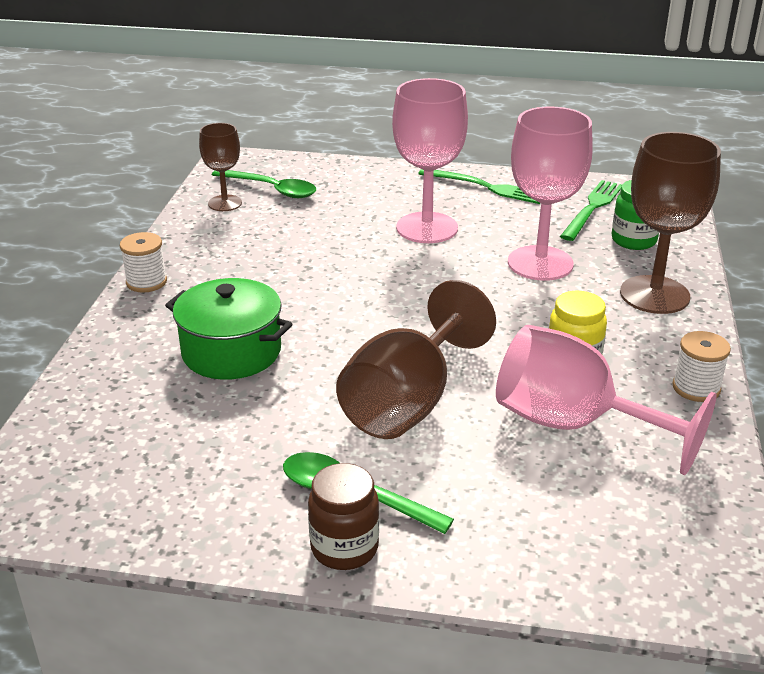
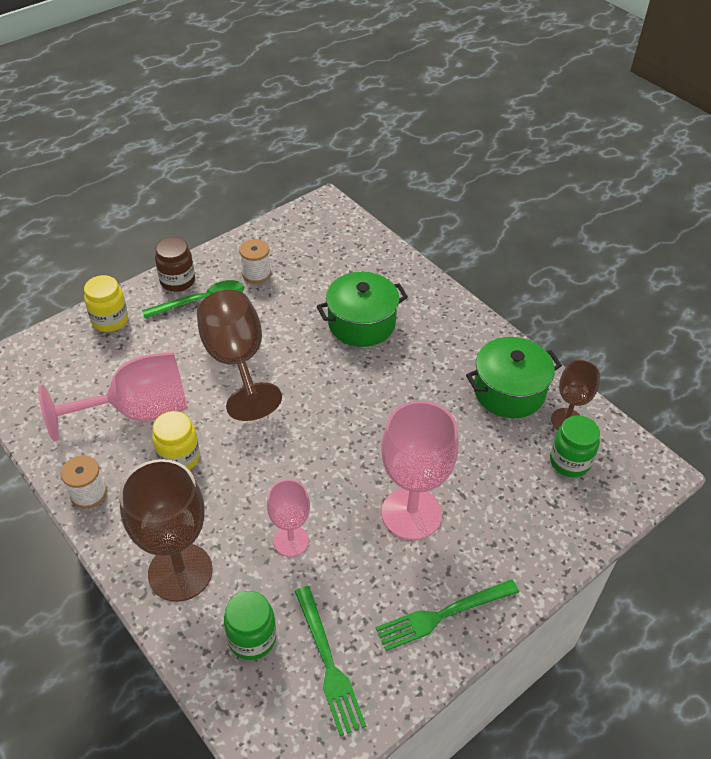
camera: 130 degrees right, 15 degrees up
white spool [120,232,167,293] -> white spool moved to [239,239,271,284]
green spoon [212,170,316,198] -> green jar [550,415,600,477]
pink goblet [508,106,593,281] -> pink goblet [267,479,310,557], size x0.57
none -> yellow jar [84,275,128,332]
none -> green pot [466,337,562,418]

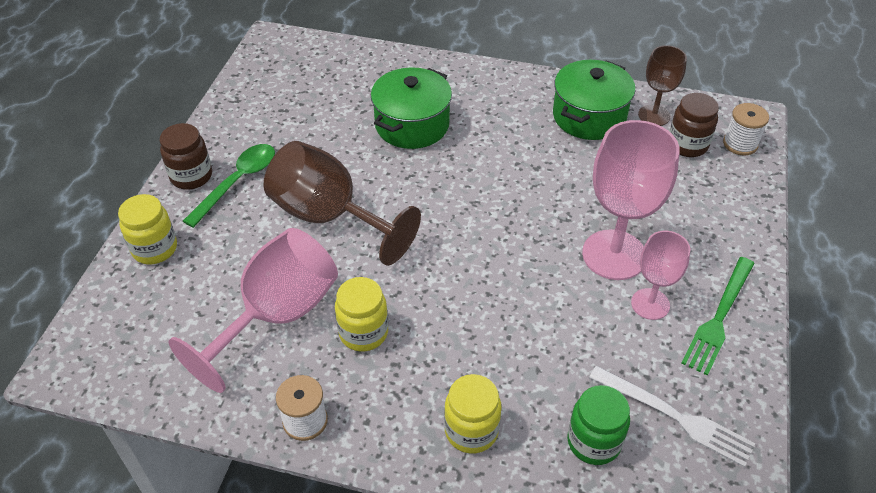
camera: 35 degrees left, 0 degrees up
brown goblet [119,459,213,602] -> yellow jar [444,374,502,454]
white spool [239,239,271,284] -> white spool moved to [723,103,769,156]
pink goblet [267,479,310,557] -> pink goblet moved to [631,231,690,320]
green fork [295,586,366,736] -> white fork [589,366,756,467]
green jar [550,415,600,477] -> brown jar [669,93,719,157]

